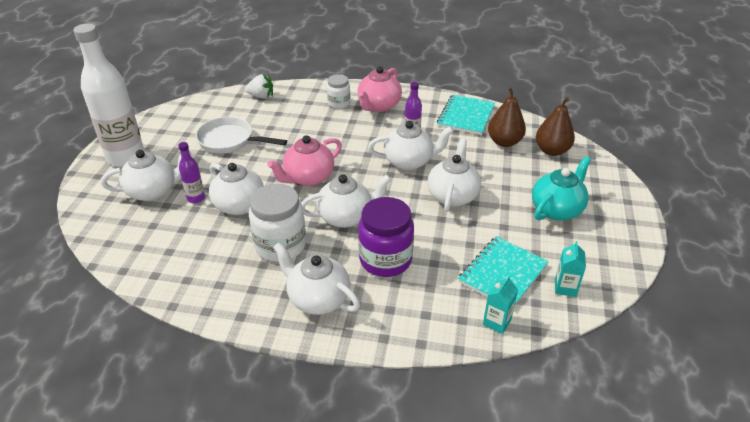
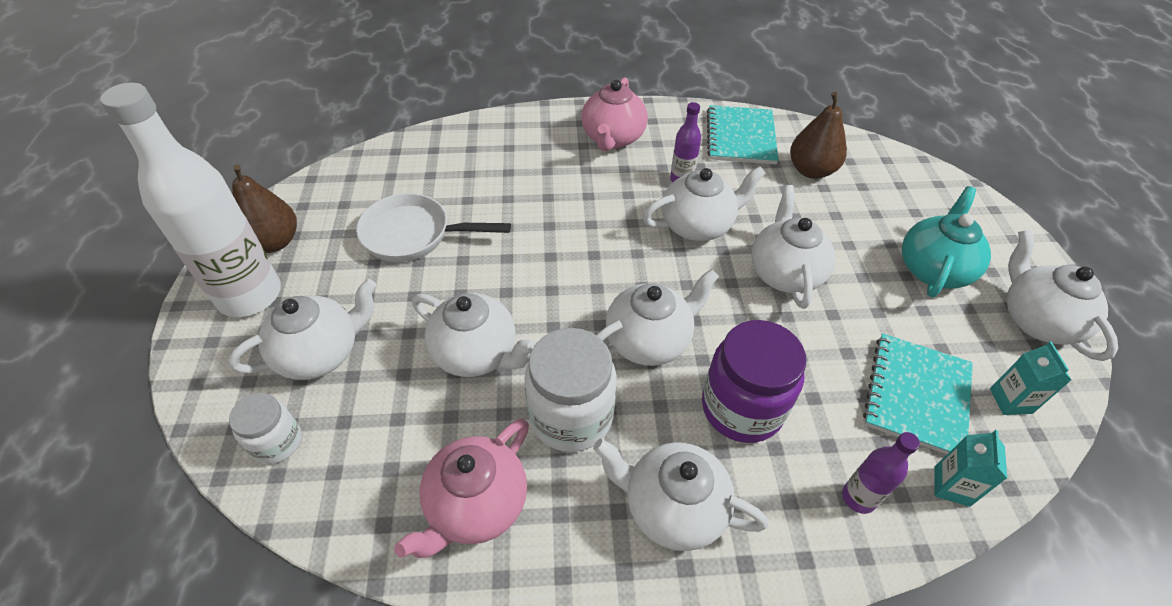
camera: 15 degrees left, 10 degrees up
purple bottle [178,142,205,203] -> purple bottle moved to [842,432,920,514]
white strawberry [245,74,273,99] -> none
pink teapot [267,135,342,186] -> pink teapot moved to [394,418,529,558]
white jar [327,74,350,109] -> white jar moved to [229,393,302,464]
brown pear [536,97,575,156] -> brown pear moved to [232,164,297,253]
none -> white teapot [1006,230,1118,361]

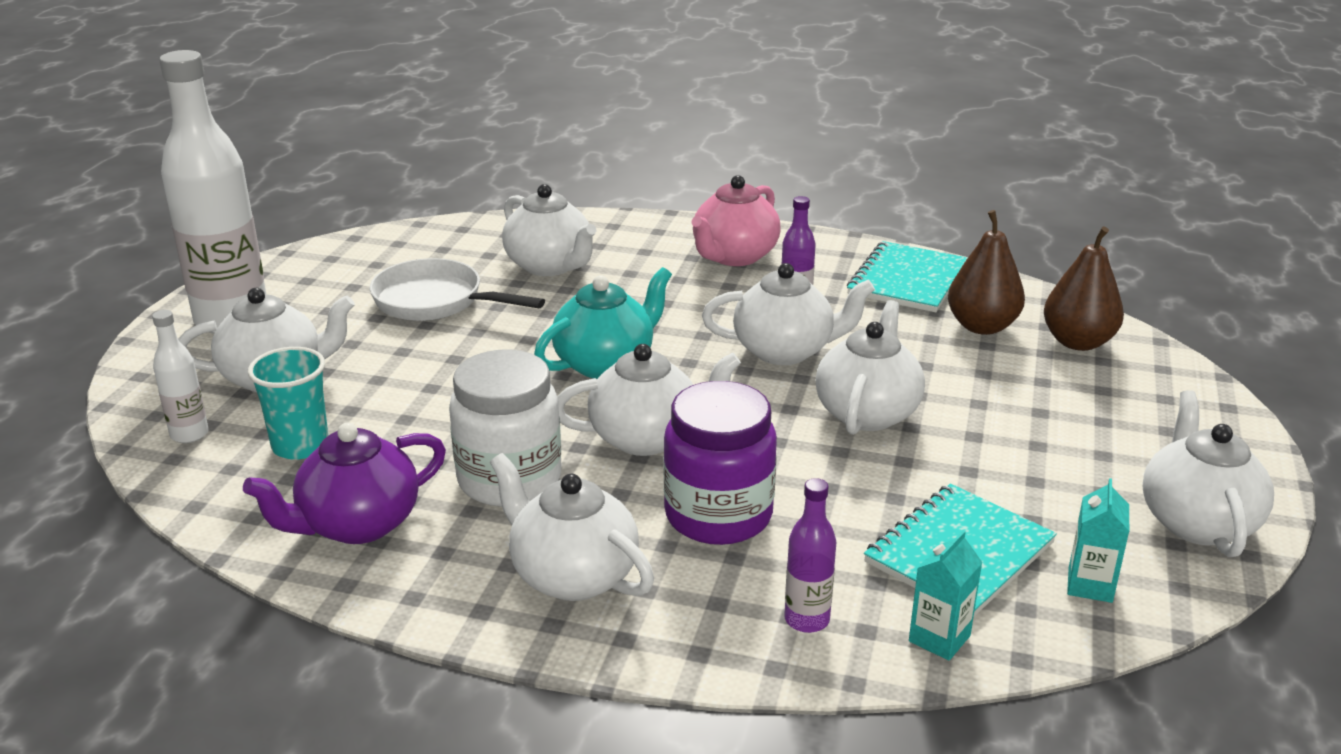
camera: 20 degrees right, 20 degrees down
white jar [229,393,302,464] -> white bottle [152,310,209,443]
brown pear [232,164,297,253] -> brown pear moved to [1044,227,1124,351]
pink teapot [394,418,529,558] -> purple teapot [243,423,446,544]
white teapot [412,293,536,377] -> white teapot moved to [502,184,596,276]
turquoise teapot [902,186,991,297] -> turquoise teapot moved to [534,267,672,379]
none -> turquoise cup [248,347,328,460]

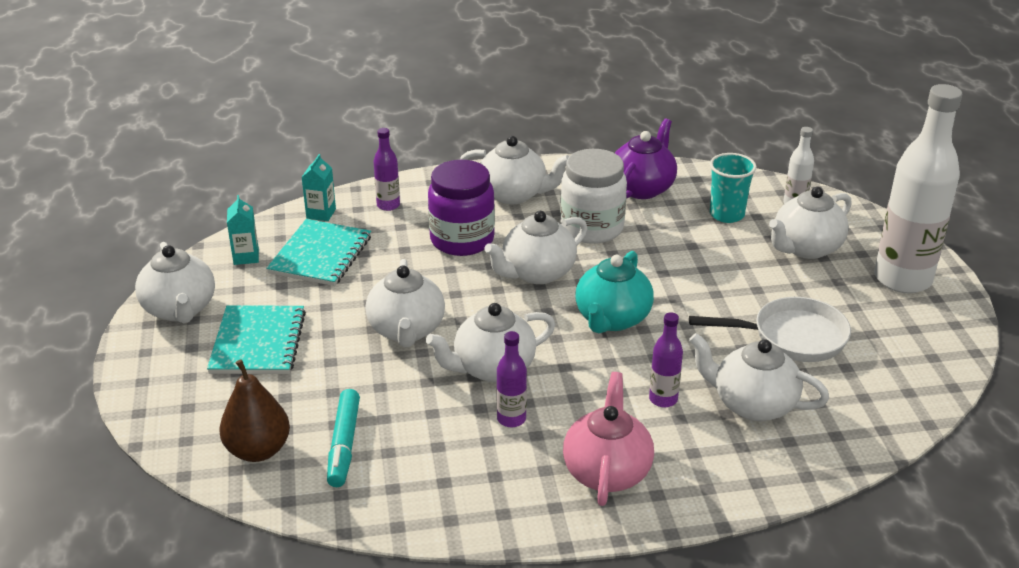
camera: 155 degrees right, 5 degrees up
turquoise notebook [847,241,968,312] -> turquoise notebook moved to [207,305,306,374]
brown pear [948,210,1025,335] -> turquoise marker [327,389,360,487]
none -> purple bottle [649,312,683,407]

